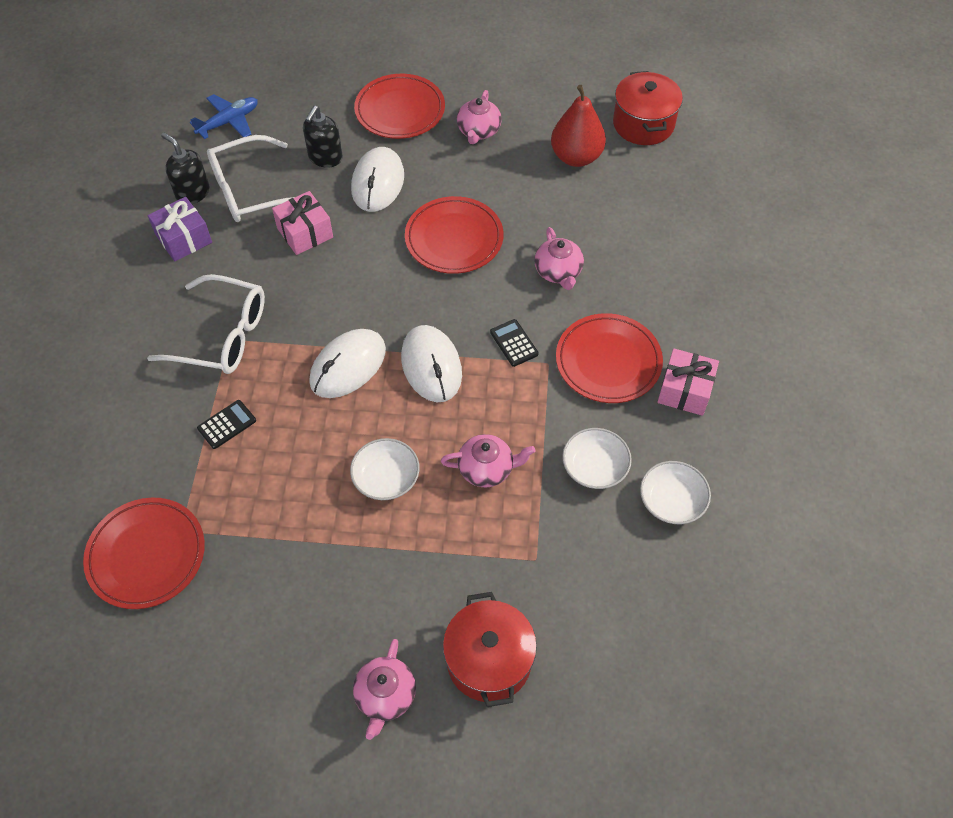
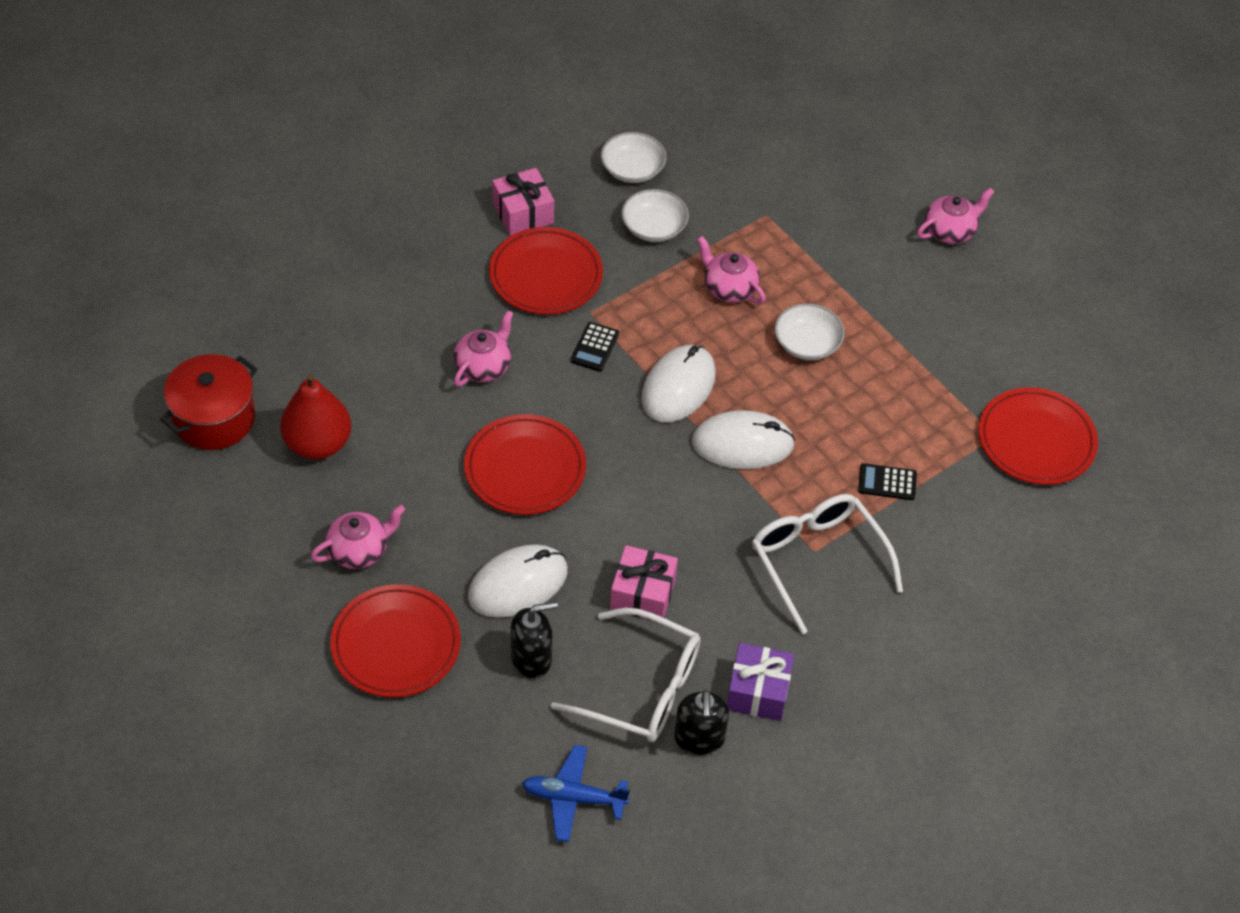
camera: 135 degrees left, 5 degrees down
red pot [443,592,537,707] -> none

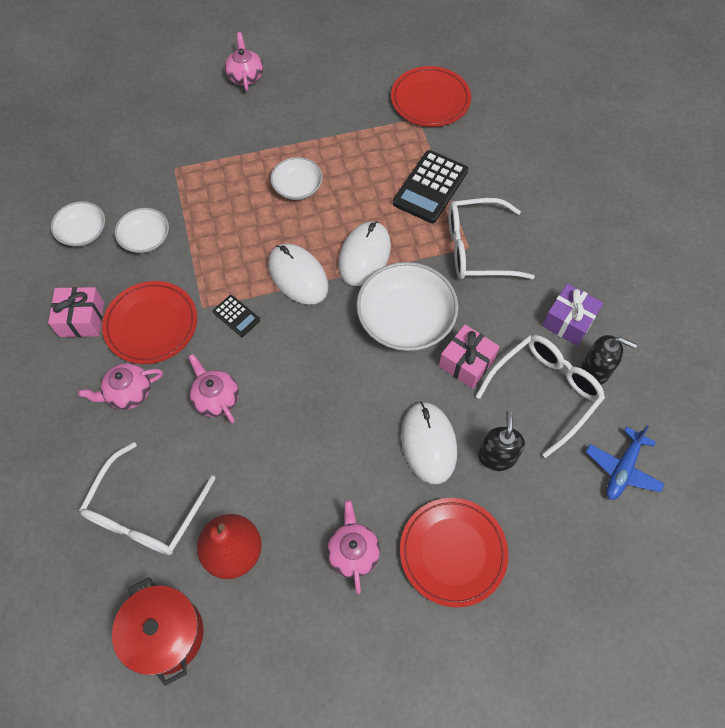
camera: 65 degrees left, 10 degrees up
red plate [464,414,586,515] -> none
pink teapot [697,236,766,304] -> pink teapot moved to [78,363,163,410]
black calculator [858,463,917,500] -> black calculator [393,150,468,223], size x1.96
none -> white glasses [79,442,216,555]
none -> white bowl [356,262,459,351]

